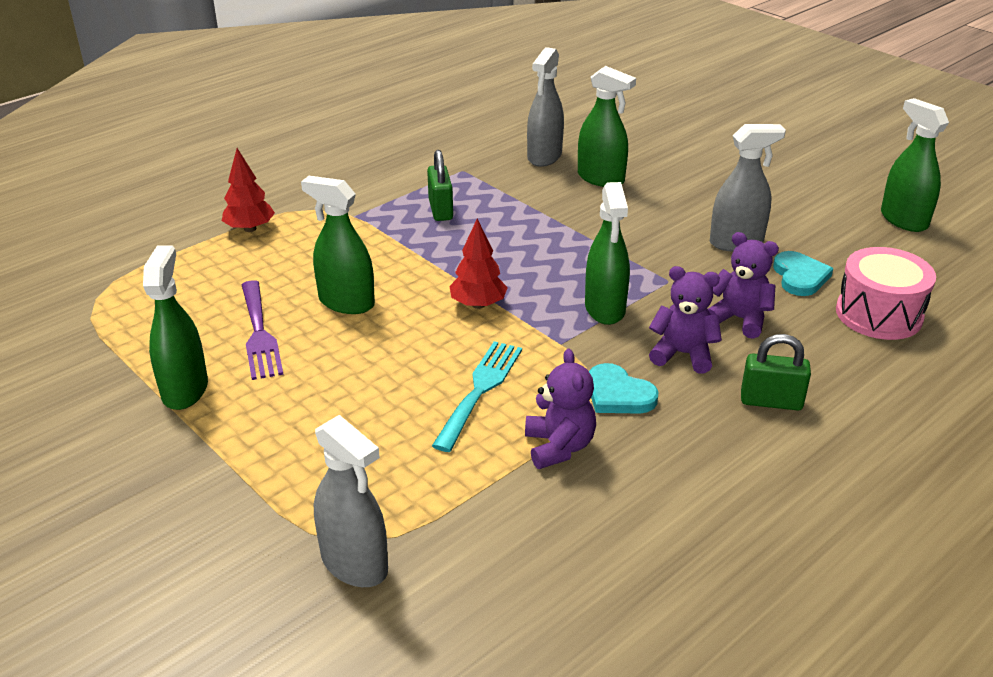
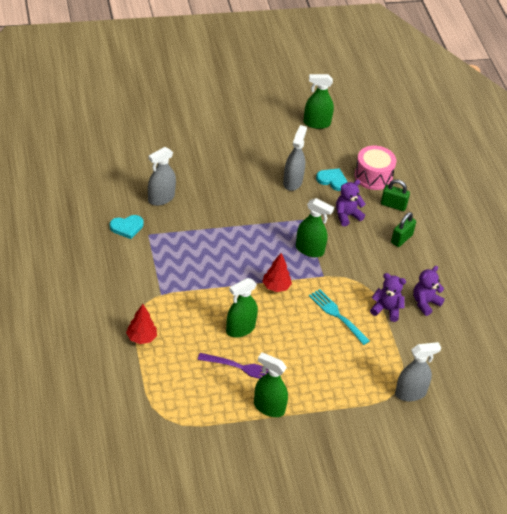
camera: 65 degrees left, 10 degrees up
green padlock [427,150,453,221] -> green padlock moved to [381,179,410,211]
grey spray bottle [527,47,564,167] -> grey spray bottle turned 90 degrees clockwise [148,147,176,206]
green spray bottle [578,66,636,187] -> none
turquoise heart [589,363,659,414] -> turquoise heart moved to [110,215,144,239]
purple teddy bear [649,266,722,373] -> purple teddy bear moved to [413,266,445,316]

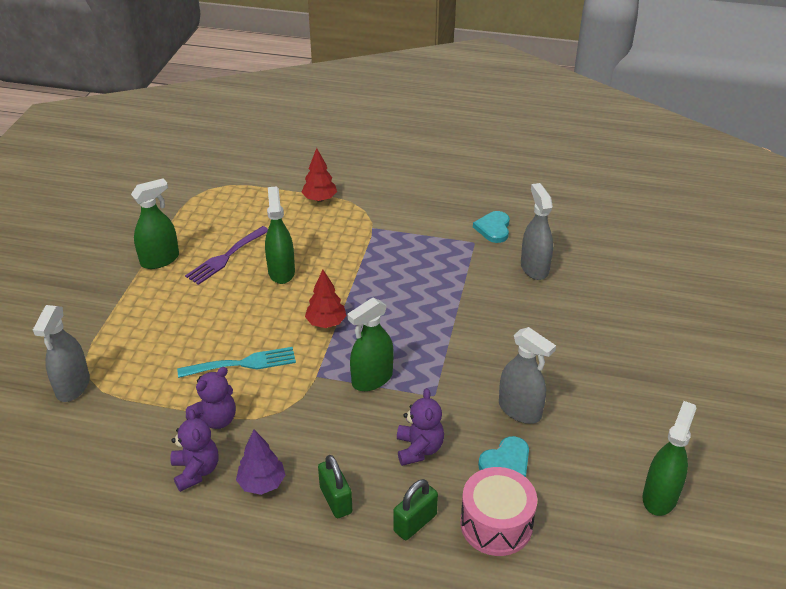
camera: 120 degrees right, 5 degrees down
none -> purple tree [236,430,285,495]

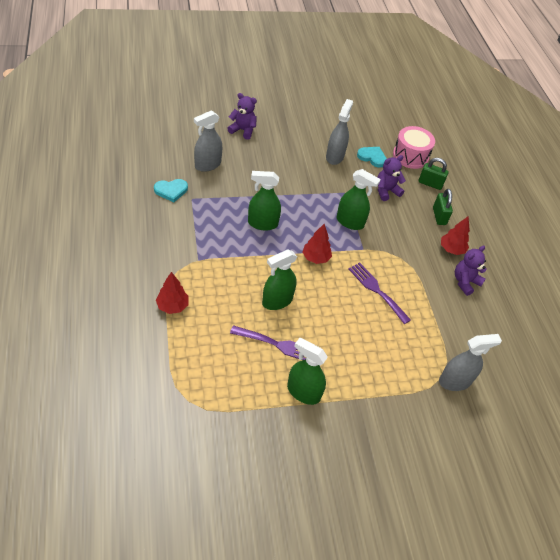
camera: 120 degrees left, 10 degrees up
turquoise fork [177,347,296,378] -> purple fork [348,263,411,324]
purple teddy bear [186,367,236,429] -> purple teddy bear moved to [227,93,257,140]
purple tree [236,430,285,495] -> red tree [441,216,470,255]
green padlock [318,455,352,518] -> green padlock turned 45 degrees counterclockwise [433,189,453,225]
green spray bottle [643,401,696,516] -> green spray bottle moved to [248,171,281,231]

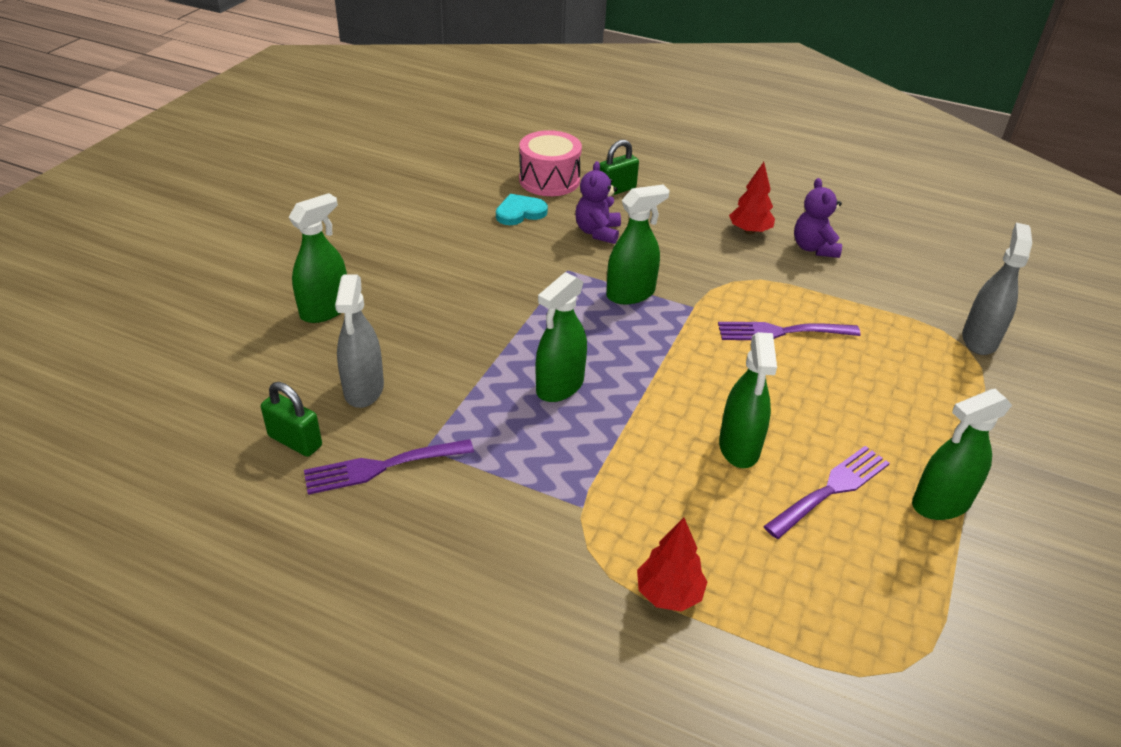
camera: 50 degrees left, 10 degrees down
turquoise heart [154,179,188,202] -> purple fork [304,439,474,495]
purple teddy bear [227,93,257,140] -> green spray bottle [289,193,347,323]
red tree [303,224,332,264] -> none
grey spray bottle [326,99,353,165] -> none
green padlock [433,189,453,225] -> green padlock moved to [261,382,322,457]

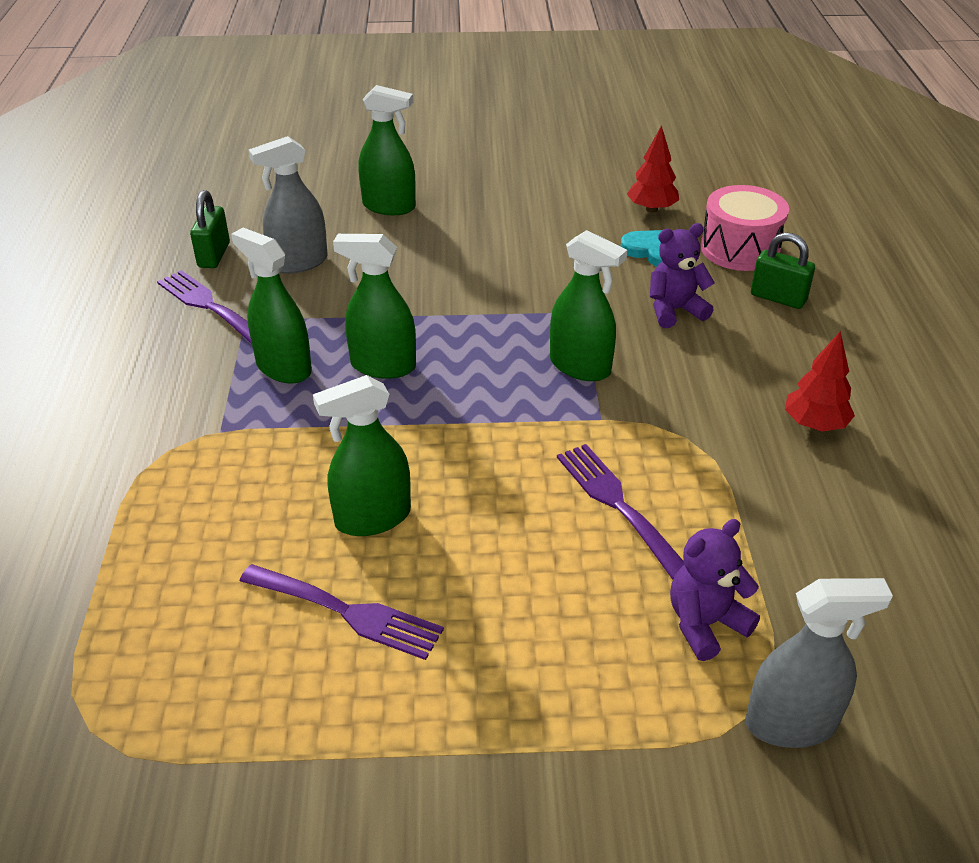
camera: 65 degrees right, 0 degrees up
red tree [637,517,707,612] -> red tree moved to [627,125,679,213]
purple teddy bear [794,178,842,258] -> purple teddy bear moved to [670,519,760,661]
green spray bottle [912,389,1012,520] -> green spray bottle moved to [231,228,312,384]

